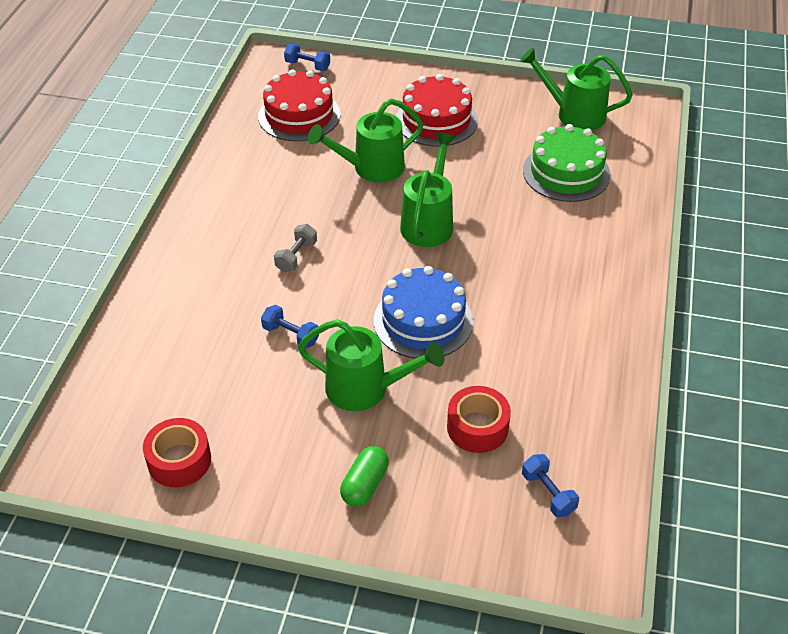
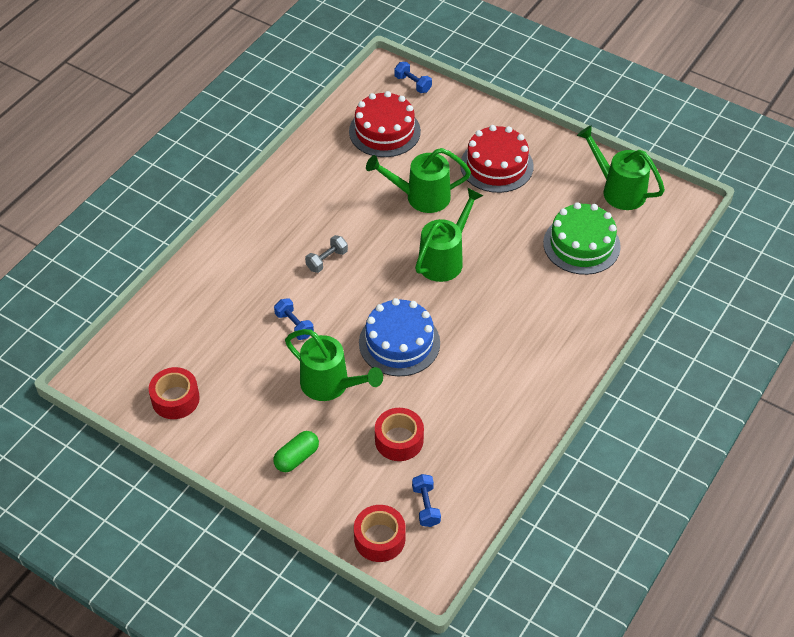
camera: 20 degrees right, 5 degrees up
none -> red tape [354,505,406,562]

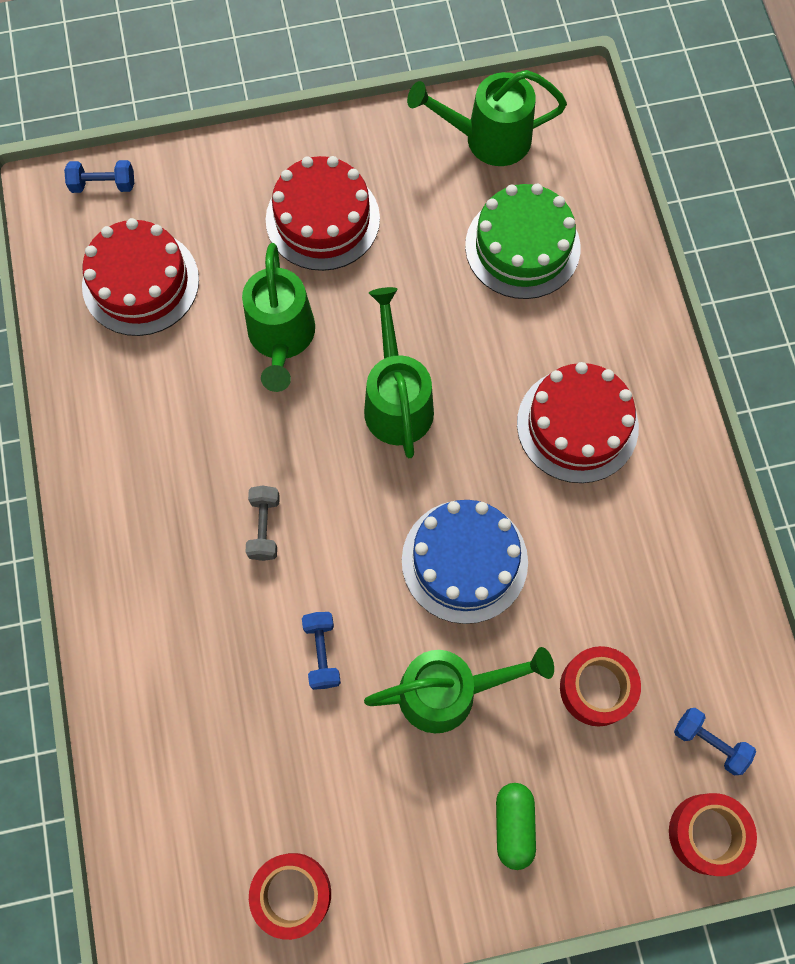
camera: 45 degrees left, 20 degrees up
blue dumbbell [274,298,314,340] -> blue dumbbell turned 75 degrees clockwise [302,612,341,690]
green watering can [366,148,471,213] -> green watering can turned 45 degrees counterclockwise [242,243,315,392]
none -> red cake [517,362,639,483]

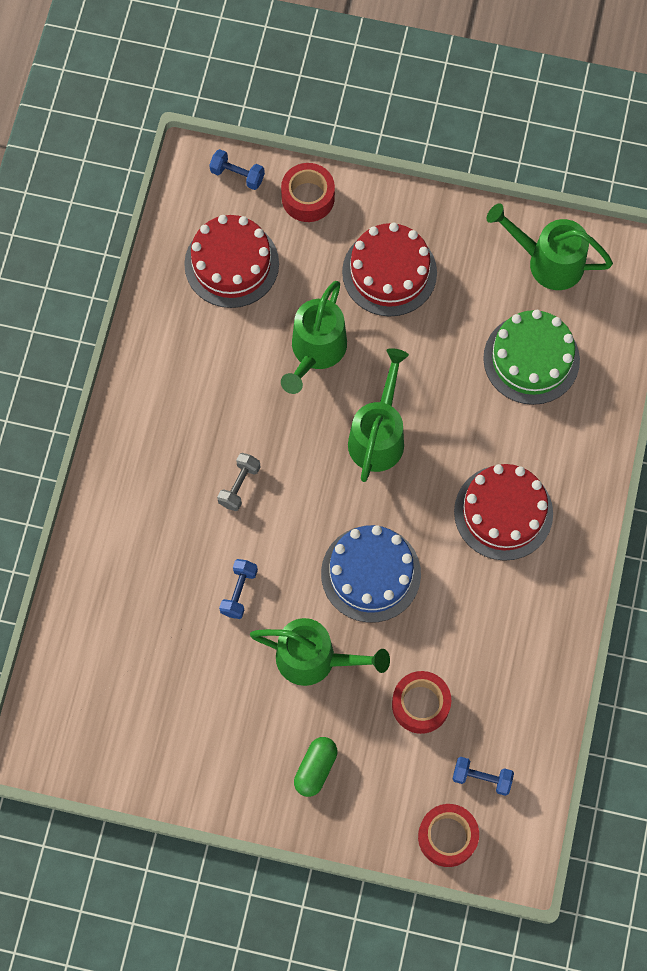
camera: 25 degrees right, 0 degrees up
red tape [249,853,331,940] -> red tape moved to [281,163,335,222]
blue dumbbell [674,708,756,775] -> blue dumbbell turned 45 degrees counterclockwise [452,757,514,796]

